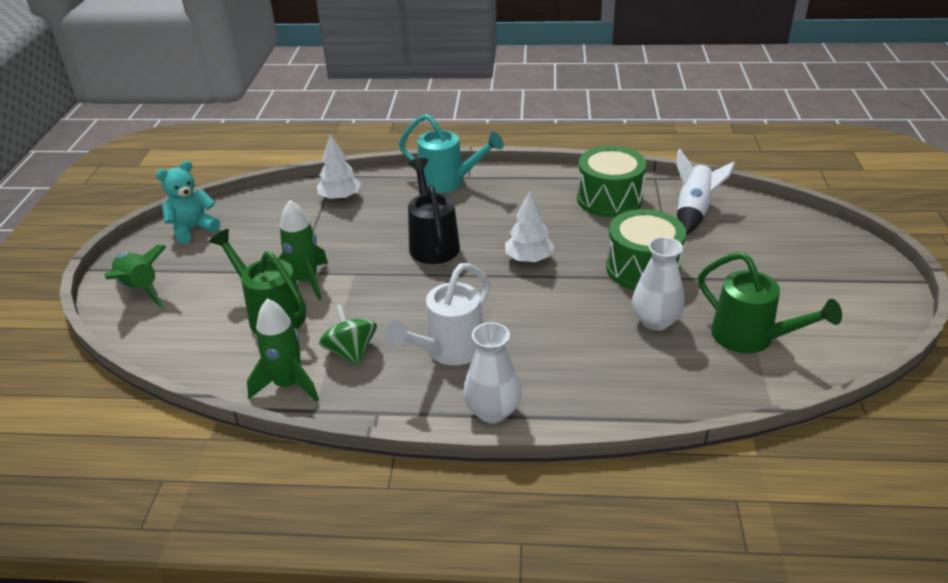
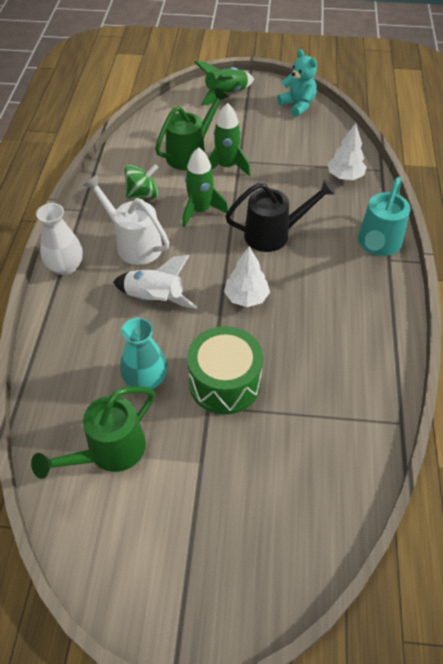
camera: 90 degrees right, 15 degrees up
green rocket [247,298,319,402] -> green rocket moved to [183,147,228,227]
green drum [577,146,647,217] -> none
white vase [632,237,685,331] -> turquoise vase [120,318,167,389]
white rocket [676,149,735,234] -> white rocket moved to [113,255,197,309]

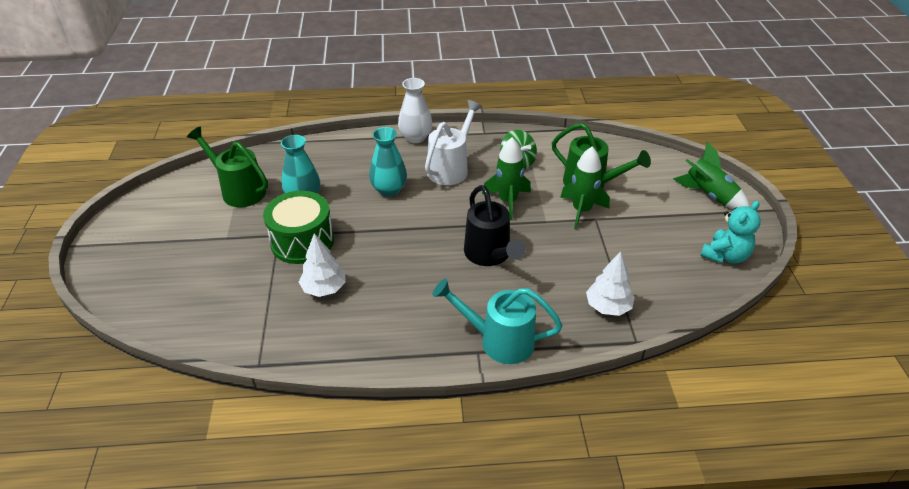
camera: 80 degrees right, 10 degrees down
white rocket [113,255,197,309] -> turquoise vase [369,127,407,197]
white tree [224,246,270,307] -> white tree moved to [299,233,346,297]

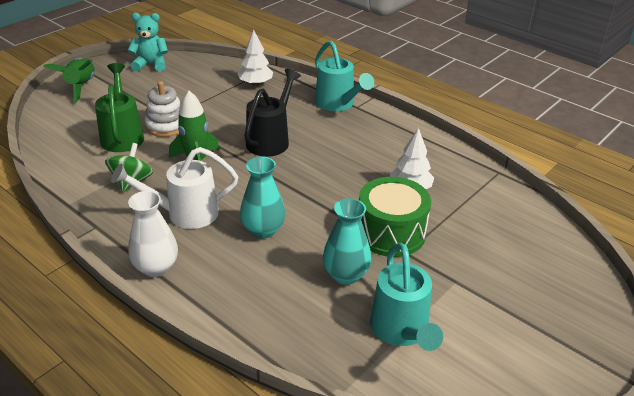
camera: 135 degrees left, 5 degrees down
green watering can [187,127,268,207] -> turquoise watering can [370,243,443,351]
green rocket [560,146,610,229] -> white stacking toy [145,81,181,137]

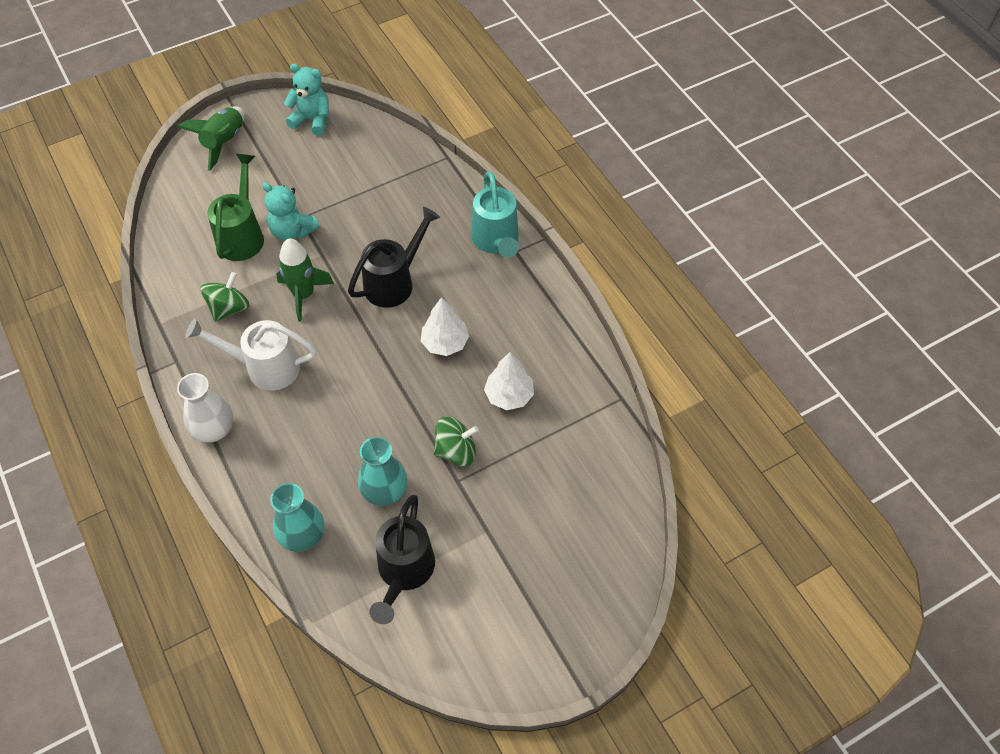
camera: 20 degrees right, 20 degrees up
white stacking toy [145,81,181,137] -> turquoise teddy bear [262,182,320,241]
white tree [237,29,273,86] -> white tree moved to [421,297,469,356]
turquoise vase [240,156,286,239] -> turquoise vase moved to [270,483,324,552]
green drum [359,177,431,257] -> green spinning top [433,417,479,467]
turquoise watering can [370,243,443,351] -> black watering can [369,495,435,624]

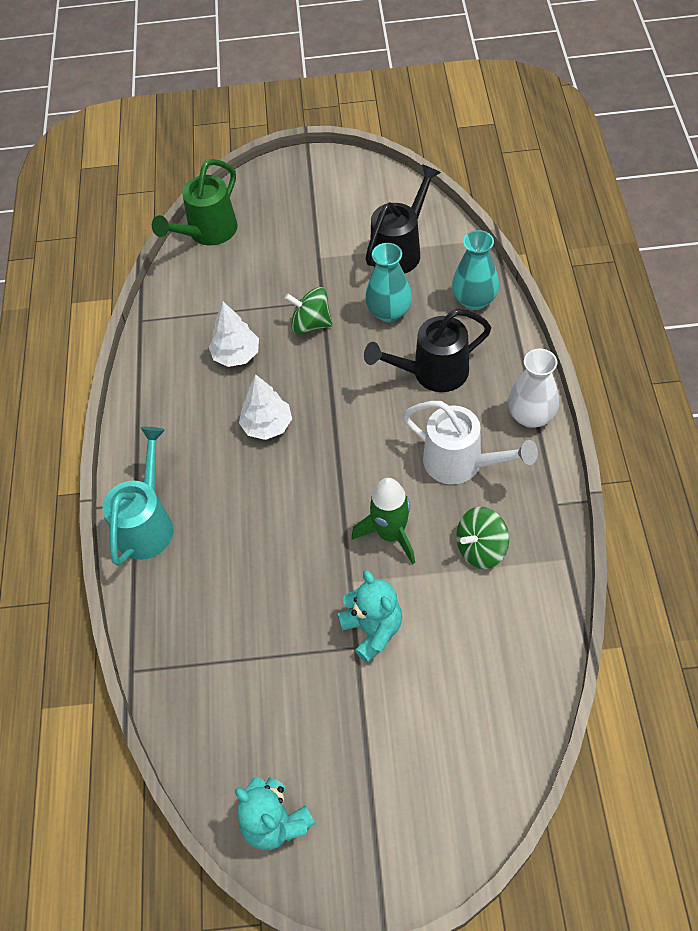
camera: 150 degrees left, 0 degrees up
green rocket [177,107,245,171] -> none
green watering can [207,154,264,261] -> green watering can moved to [152,159,238,245]
black watering can [348,207,440,308] -> black watering can moved to [364,309,491,392]

